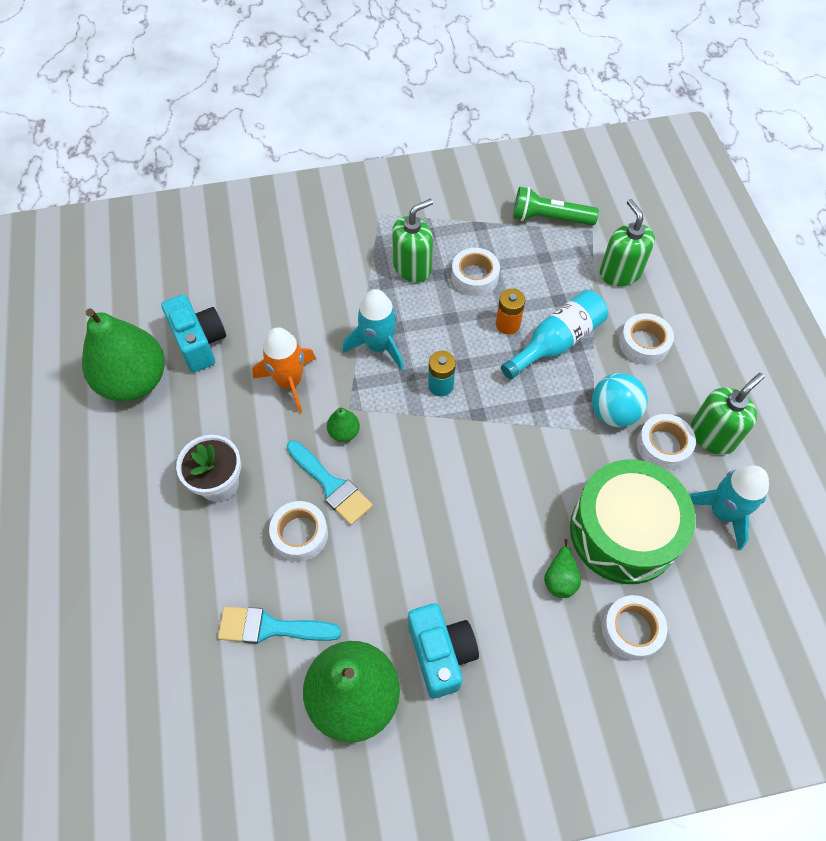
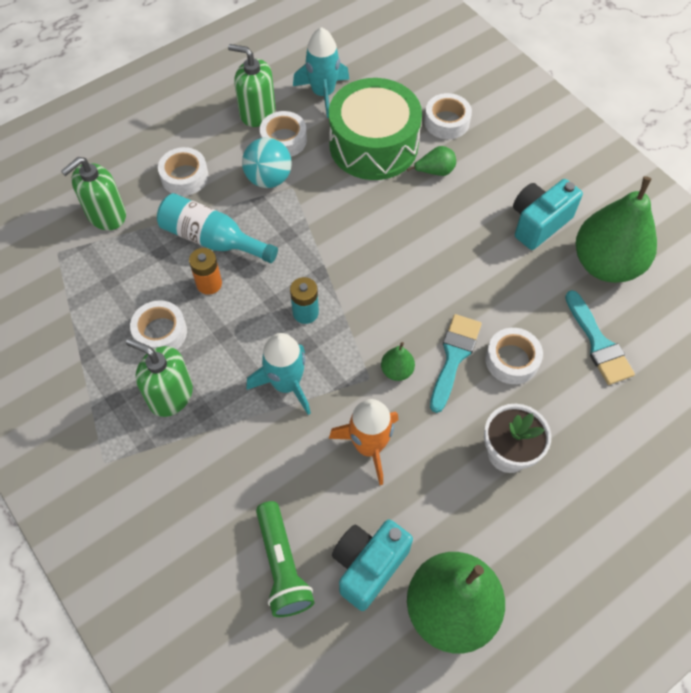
camera: 115 degrees left, 0 degrees up
green flashlight [513,187,599,225] -> green flashlight moved to [256,501,315,617]

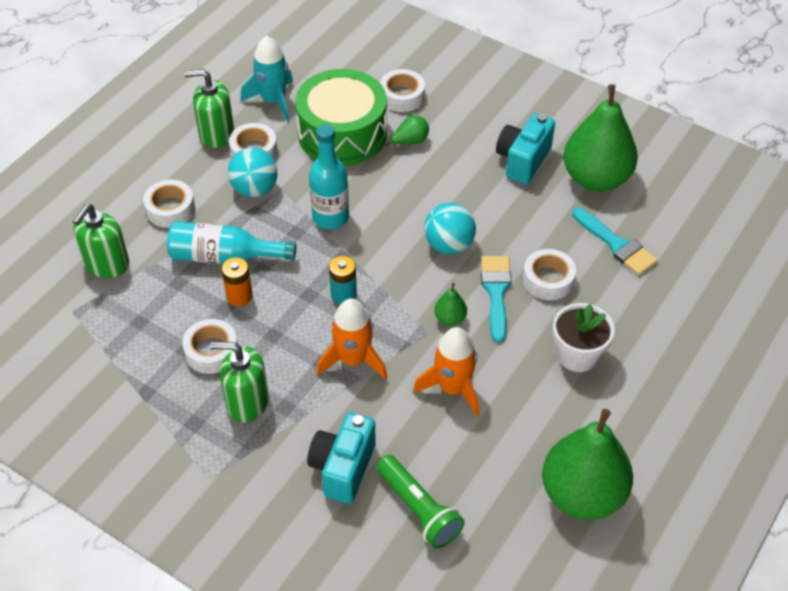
camera: 20 degrees left, 10 degrees down
turquoise rocket [246,333,311,415] -> orange rocket [317,298,387,380]
turquoise camera [332,519,413,611] -> turquoise camera moved to [307,413,376,504]
none -> turquoise bottle [309,124,349,229]
none -> turquoise ball [424,203,476,254]

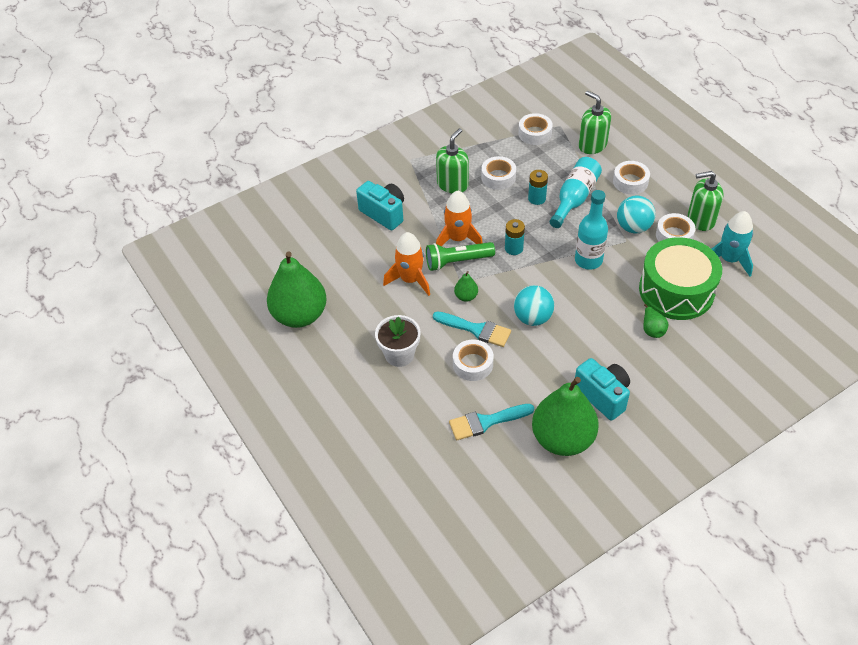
camera: 115 degrees right, 0 degrees up
green soap dispenser [184,69,234,148] -> green soap dispenser turned 120 degrees counterclockwise [688,171,723,231]
orange battery [222,257,253,306] -> turquoise battery [528,170,548,205]
green flashlight [376,455,465,549] -> green flashlight moved to [426,242,495,271]
white tape [380,69,425,112] -> white tape moved to [518,113,553,145]

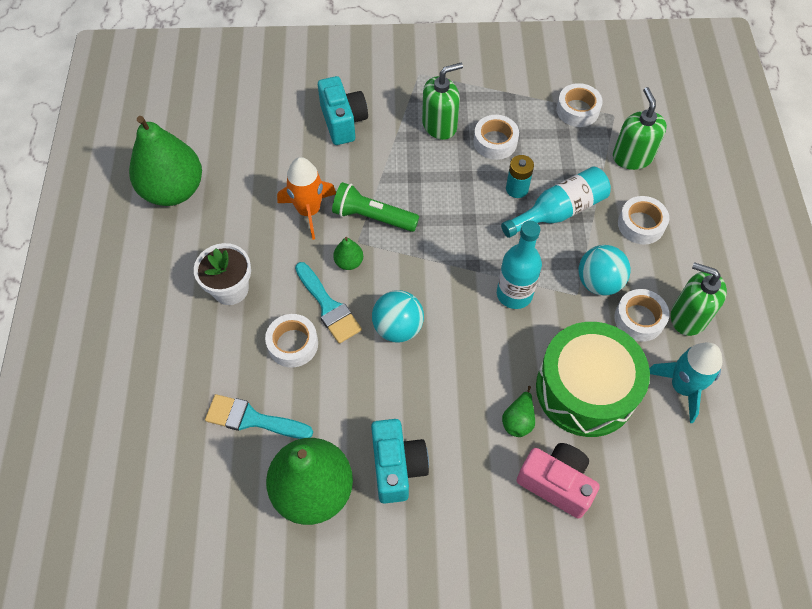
camera: 30 degrees right, 10 degrees up
orange rocket [436,191,483,246] -> none
turquoise battery [505,219,525,255] -> none
none -> pink camera [516,443,600,519]

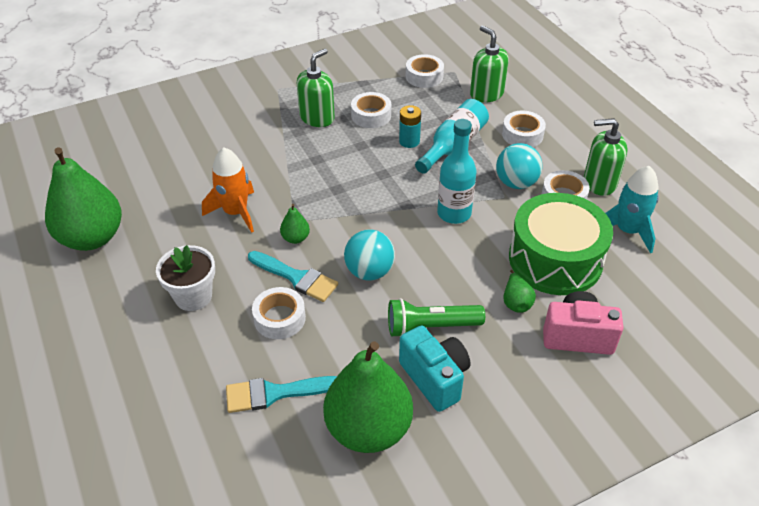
camera: 25 degrees left, 15 degrees down
turquoise camera [318,76,368,145] -> none
green flashlight [332,182,419,232] -> green flashlight moved to [388,298,485,337]

